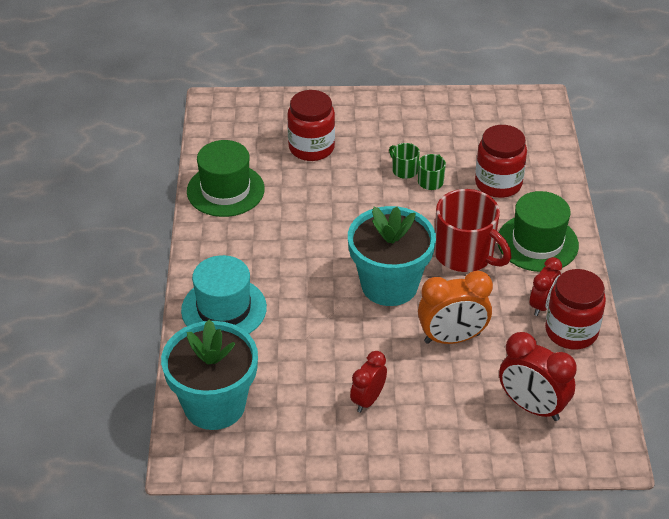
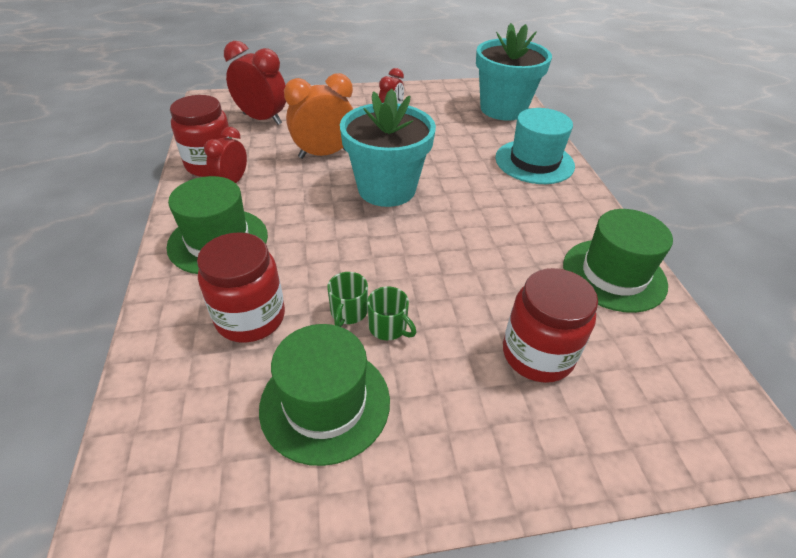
camera: 170 degrees right, 0 degrees up
red mug [434,189,511,272] -> none
none -> green hat [259,324,390,466]

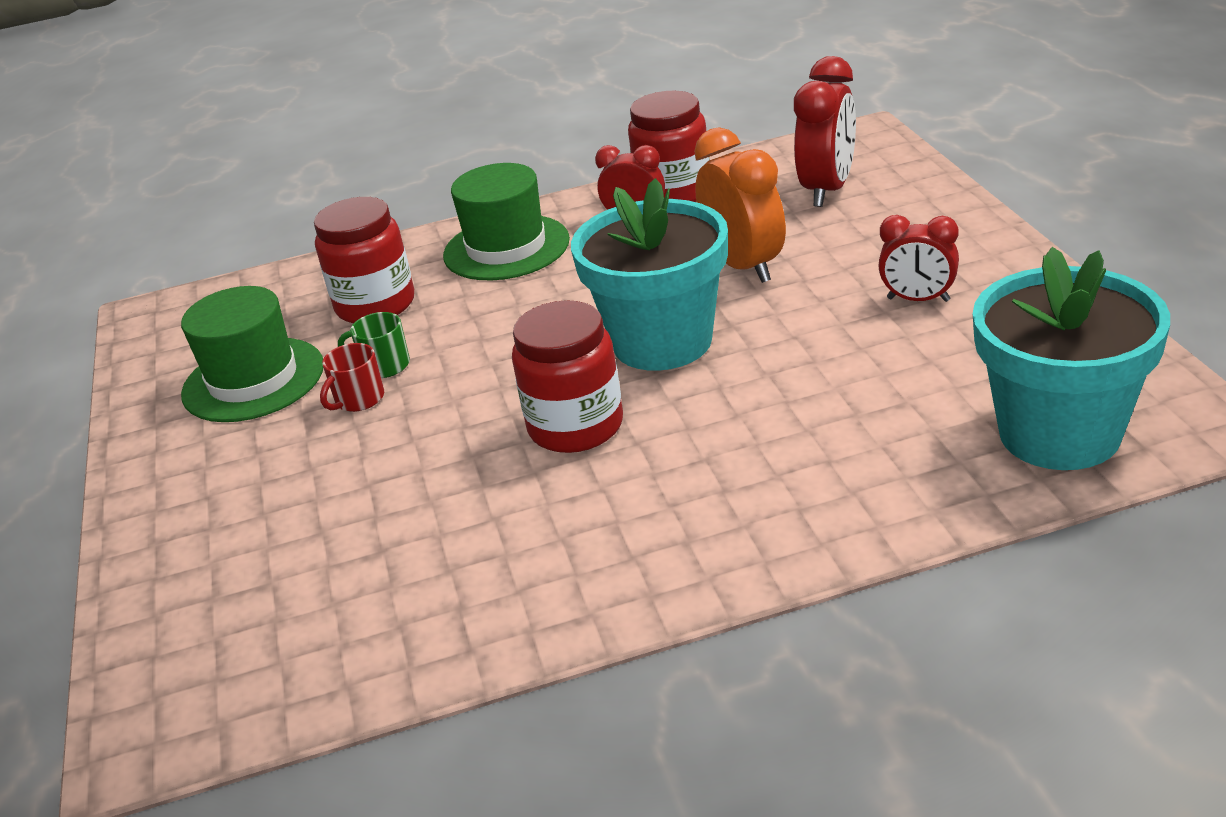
camera: 90 degrees right, 10 degrees down
green mug [367,286,416,340] -> red mug [320,343,384,412]
turquoise hat [495,108,575,184] -> none
red jar [503,268,598,383] -> red jar moved to [512,300,623,453]
green hat [563,209,673,313] -> none

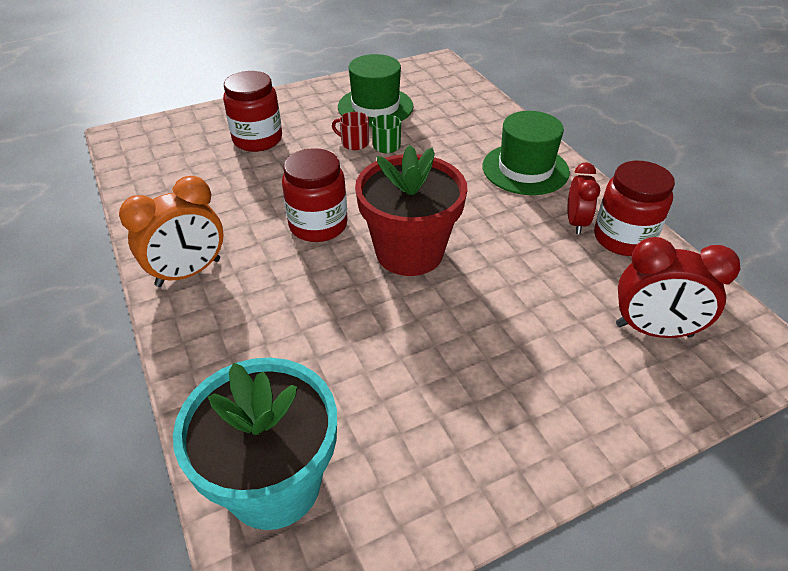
camera: 75 degrees right, 10 degrees up
red jar [314,197,414,323] -> red jar moved to [223,71,282,152]
turquoise flower pot [571,178,728,371] -> red flower pot [355,145,468,276]
orange clock [694,127,786,283] -> orange clock moved to [119,176,223,287]
red clock [878,215,959,302] -> none

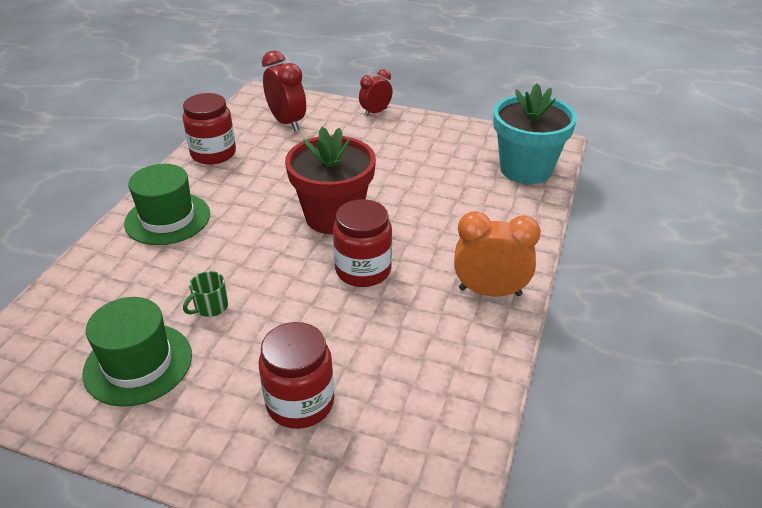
camera: 135 degrees left, 5 degrees down
red mug [332,112,369,150] -> none
red clock [567,162,600,234] -> red clock moved to [359,69,392,117]

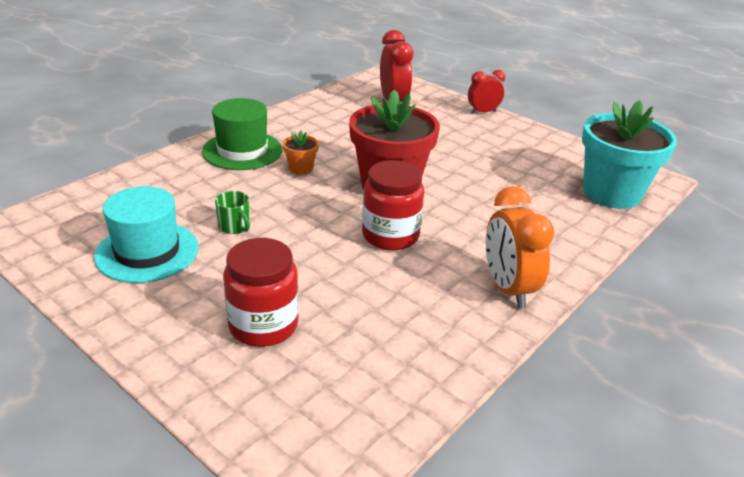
camera: 20 degrees right, 5 degrees down
green hat [82,297,192,407] -> turquoise hat [94,186,199,283]
red jar [183,93,236,165] -> none
green mug [183,271,228,317] -> green mug turned 105 degrees counterclockwise [215,191,250,234]
orange clock [454,211,541,296] -> orange clock turned 135 degrees counterclockwise [486,186,554,308]
none -> orange flower pot [283,130,319,175]

